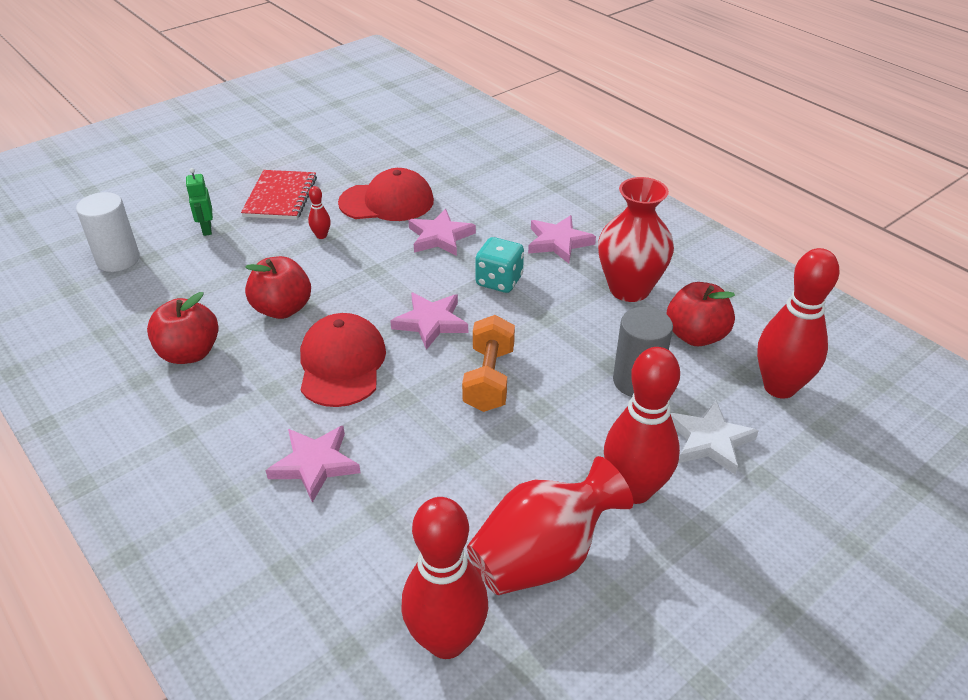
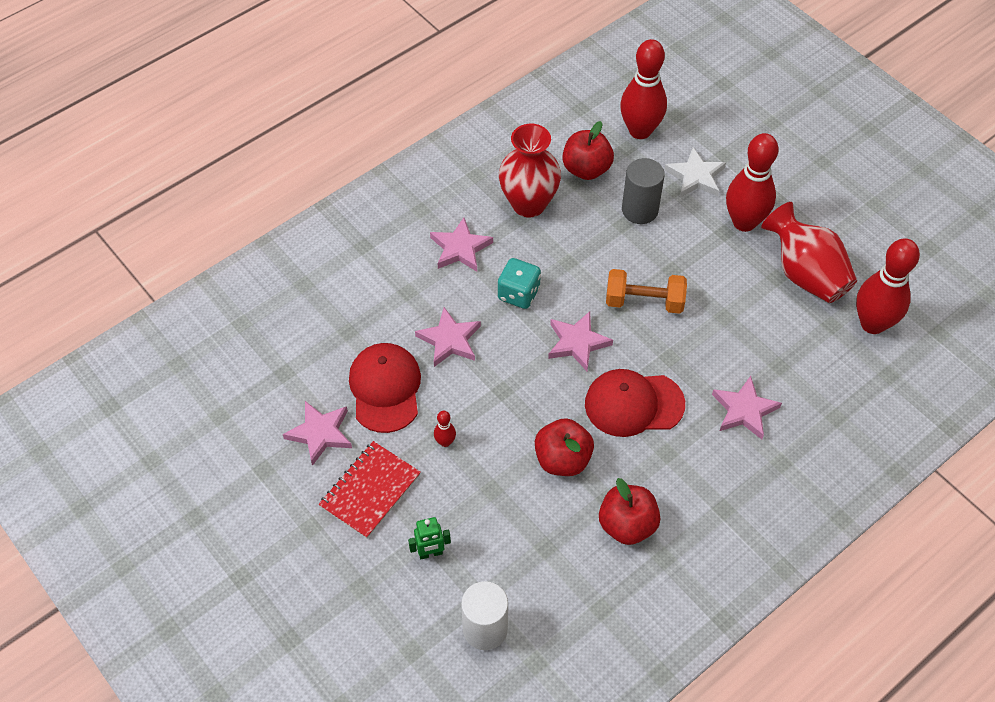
camera: 90 degrees left, 15 degrees up
red notebook [241,170,317,220] -> red notebook turned 60 degrees counterclockwise [319,441,421,539]
none -> pink star [283,401,352,466]

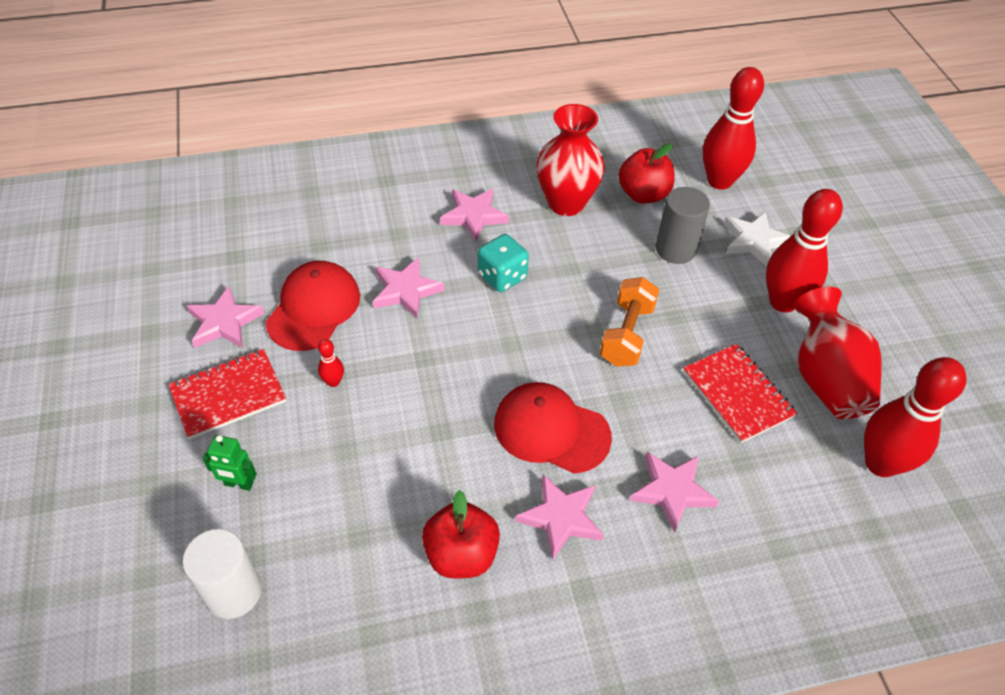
camera: 25 degrees right, 5 degrees down
red apple [535,418,594,476] -> none
pink star [548,311,613,371] -> pink star moved to [515,475,604,560]
orange dumbbell [606,269,687,314] -> orange dumbbell turned 75 degrees clockwise [600,277,659,367]
none -> red notebook [683,344,797,443]

